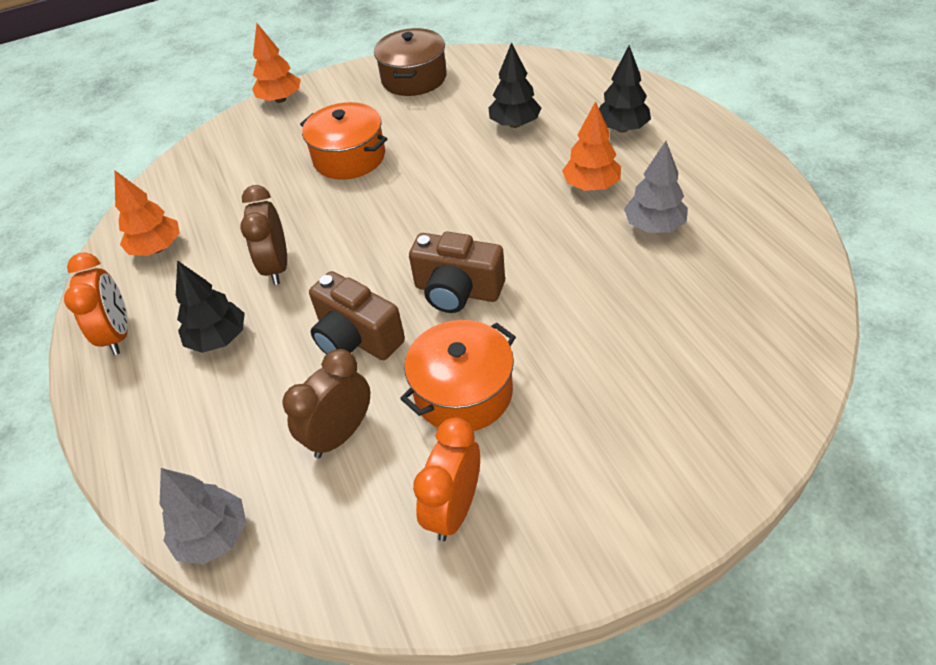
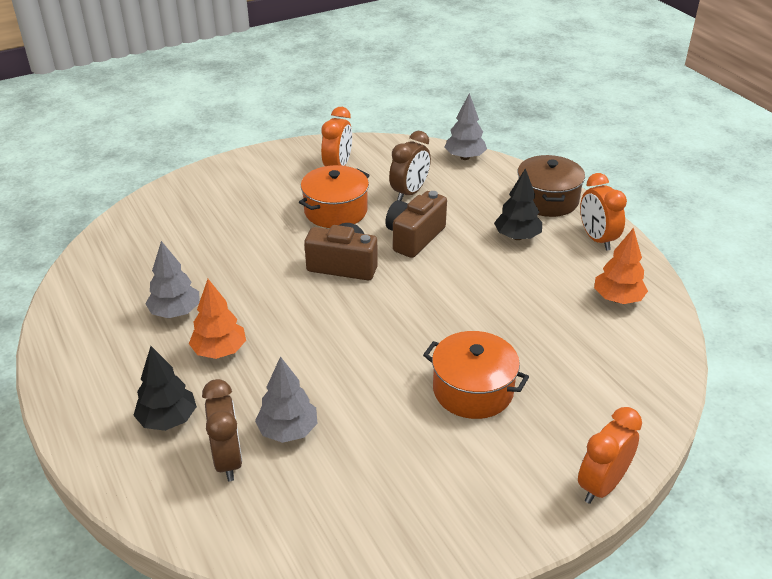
camera: 170 degrees right, 10 degrees down
brown clock [240,185,287,285] -> brown clock moved to [202,379,242,481]
orange tree [252,23,301,103] -> orange clock [578,407,642,504]
brown camera [309,271,405,360] -> brown camera turned 90 degrees counterclockwise [385,191,447,258]
brown pot [374,28,447,96] -> brown pot moved to [518,155,585,217]
black tree [488,42,541,128] -> grey tree [255,356,318,443]

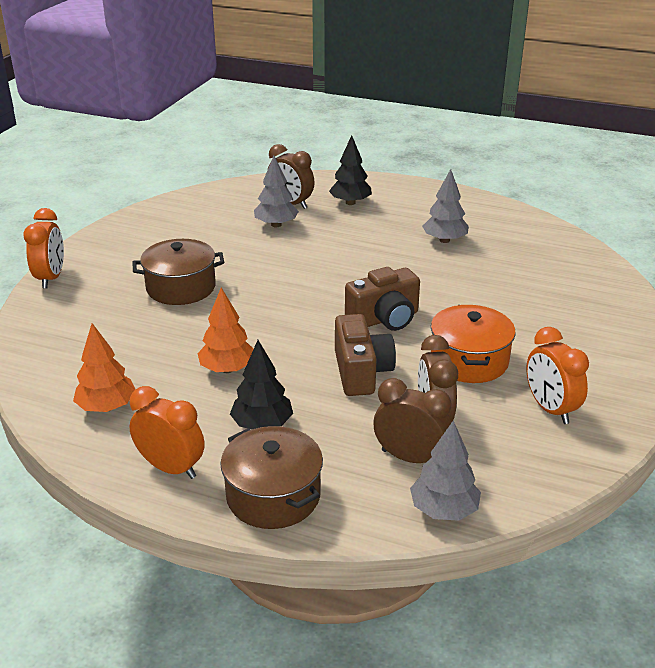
camera: 140 degrees right, 5 degrees down
orange tree [189,279,246,359] -> orange tree moved to [197,287,253,373]
orange pot [423,331,529,419] -> brown pot [132,239,224,305]
none -> brown clock [373,378,451,463]

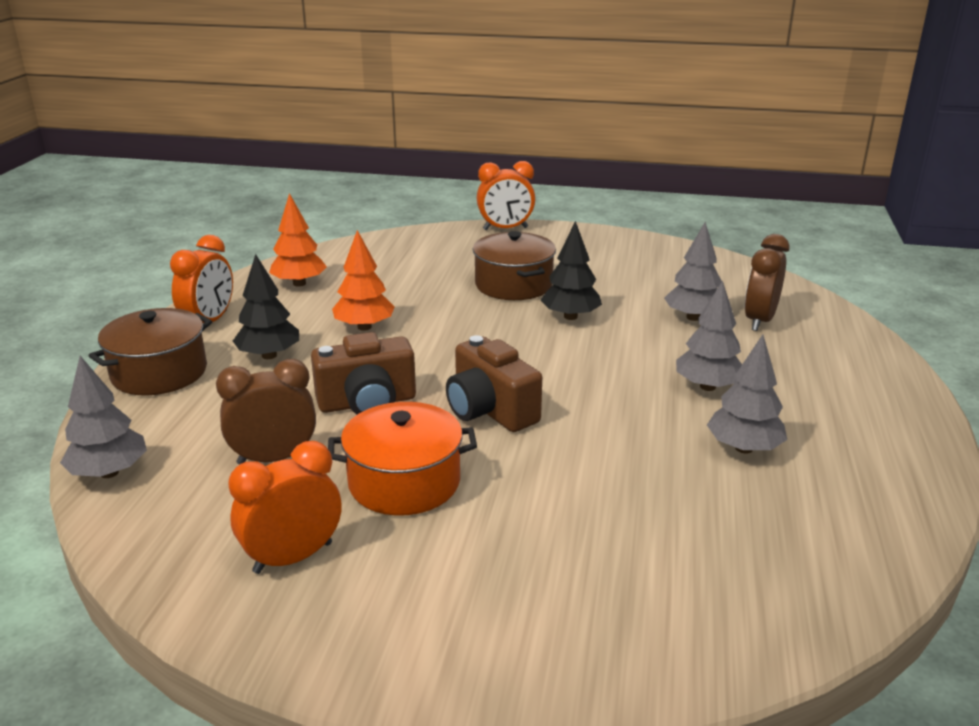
camera: 80 degrees right, 5 degrees down
black tree [329,135,372,205] -> black tree moved to [541,221,602,320]
brown clock [373,378,451,463] -> none
none -> grey tree [676,281,742,391]

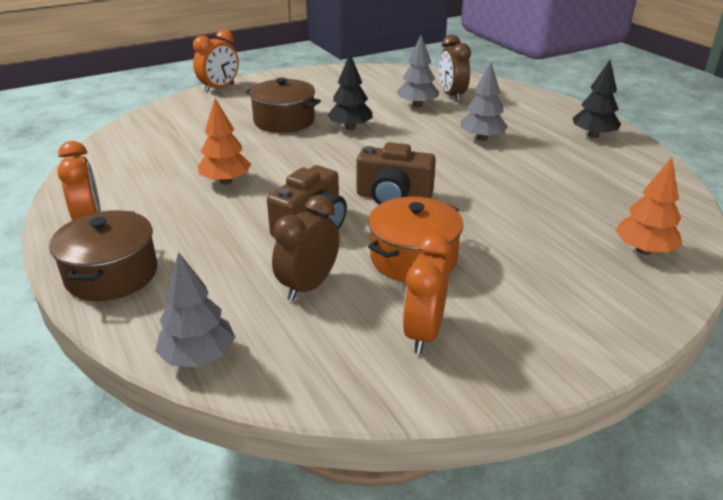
camera: 40 degrees left, 5 degrees up
black tree [233,254,299,359] -> black tree moved to [573,60,621,138]
orange tree [269,193,327,287] -> orange tree moved to [615,157,682,255]
grey tree [707,335,787,454] -> none

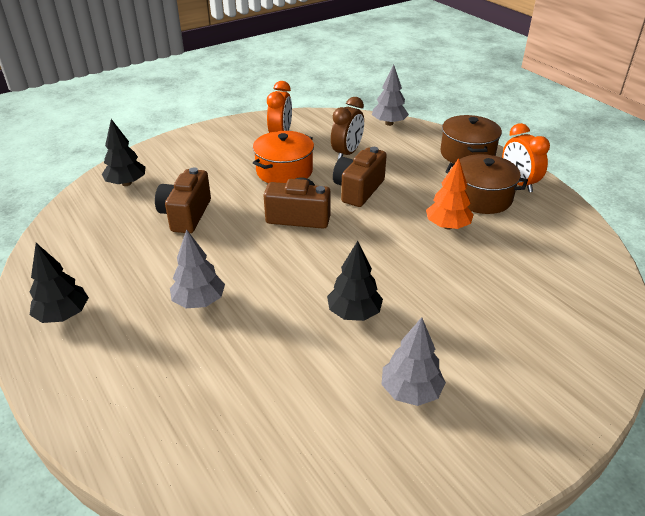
camera: 175 degrees right, 5 degrees up
orange clock [193,29,239,93] -> none
brown pot [245,78,321,133] -> brown pot moved to [445,154,528,214]
grey tree [397,35,439,107] -> grey tree moved to [381,317,446,406]
brown clock [439,35,471,102] -> none
orange tree [615,157,682,255] -> black tree [102,119,145,186]
none -> brown camera [155,167,211,233]

